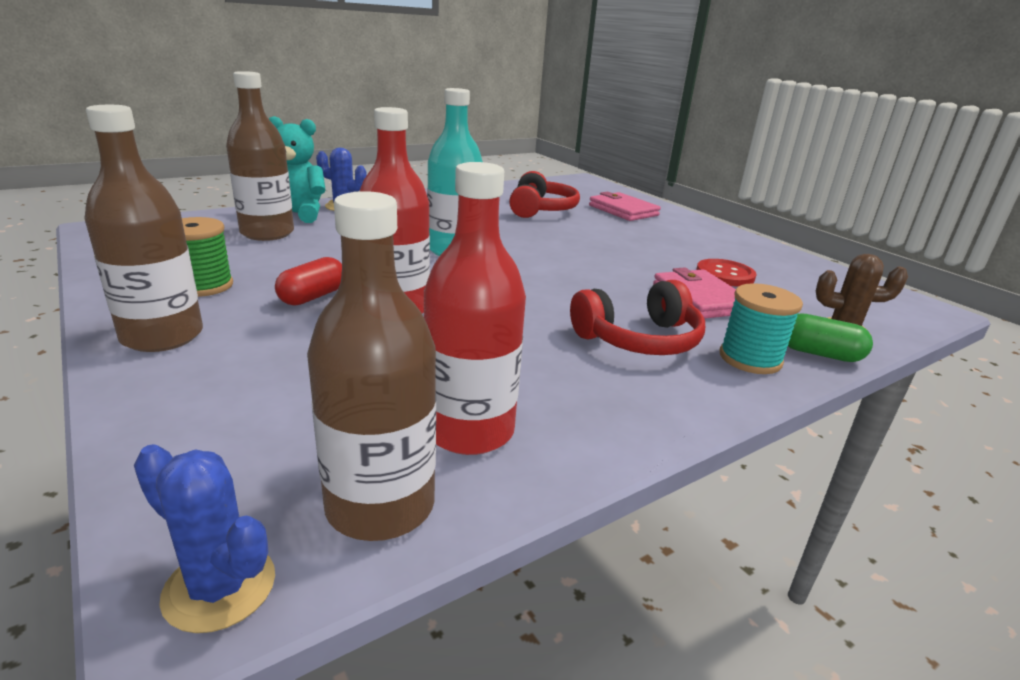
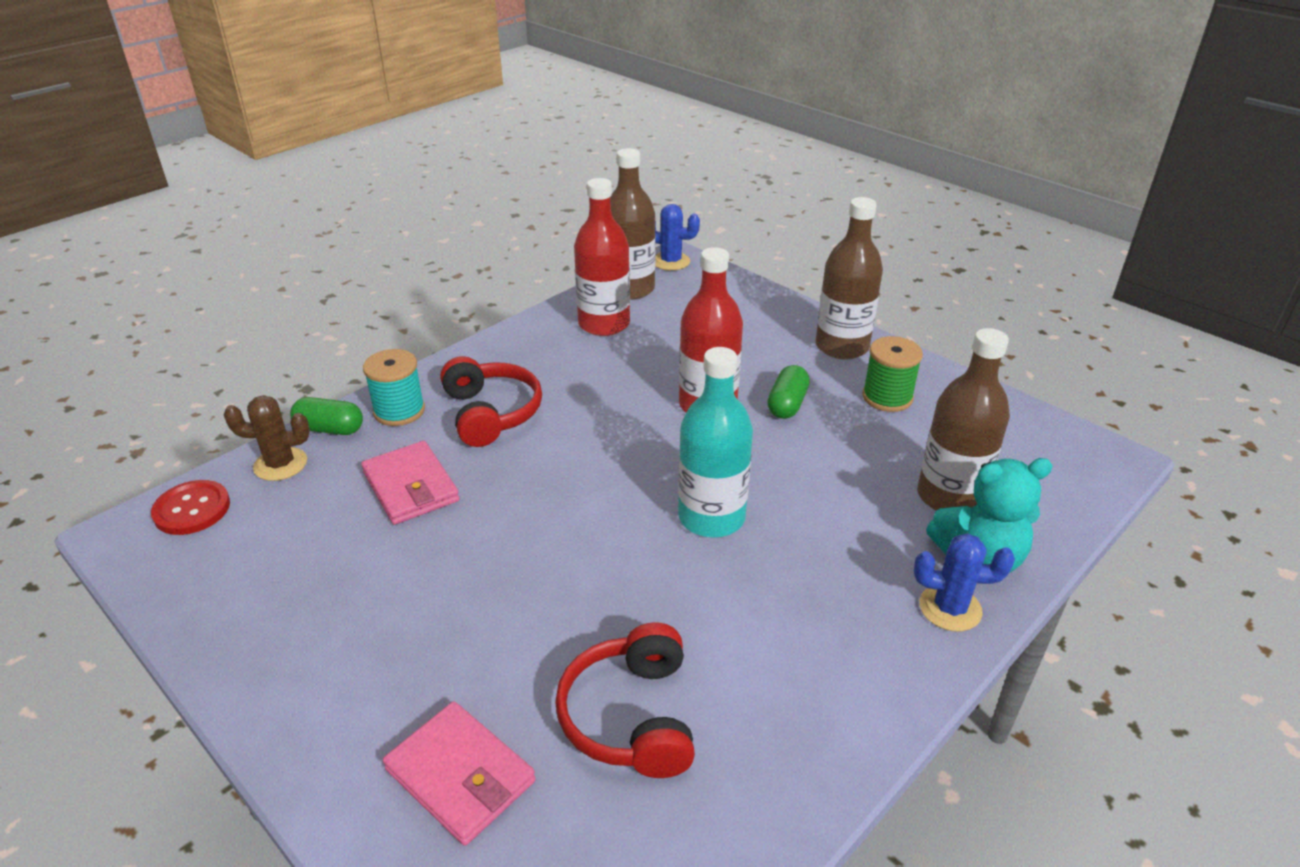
camera: 170 degrees right, 10 degrees up
red capsule [275,257,342,306] -> green capsule [767,365,810,419]
red headphones [570,280,705,355] -> red headphones turned 105 degrees clockwise [440,356,542,447]
red button [696,259,757,287] -> red button moved to [151,480,230,535]

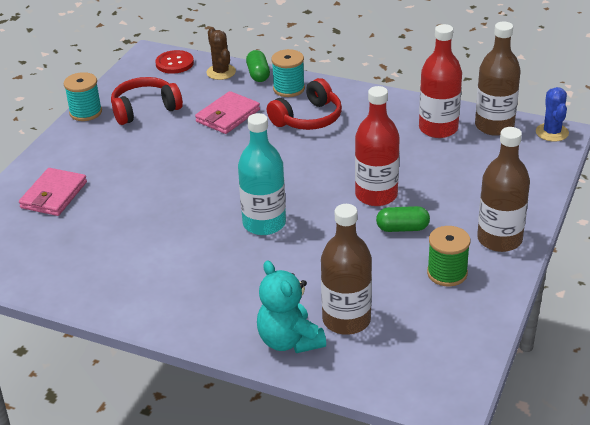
camera: 70 degrees right, 0 degrees up
red headphones [555,622,695,778] -> red headphones moved to [111,77,183,125]
blue cactus [914,533,1015,631] -> none
none -> turquoise spool [64,72,102,121]

